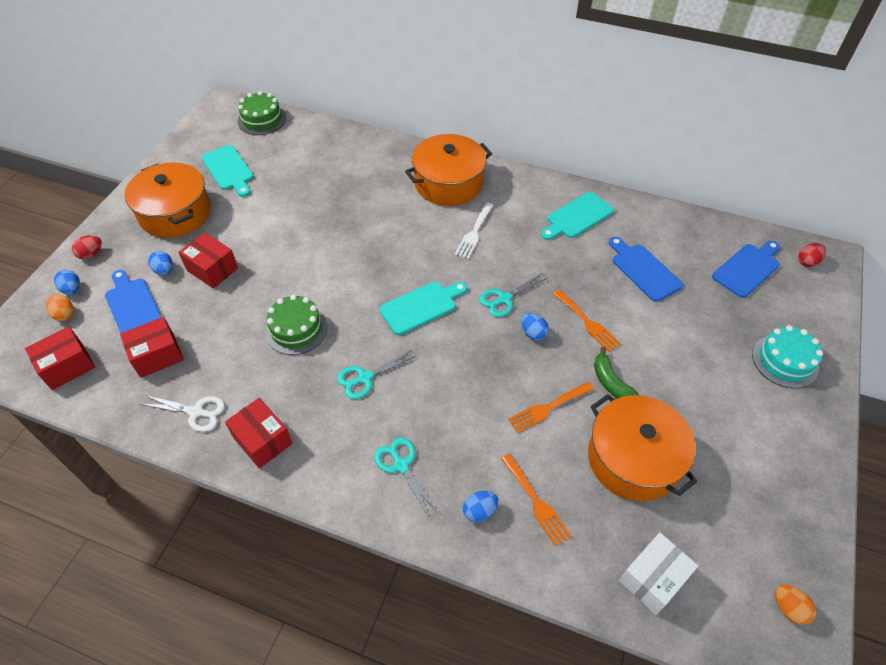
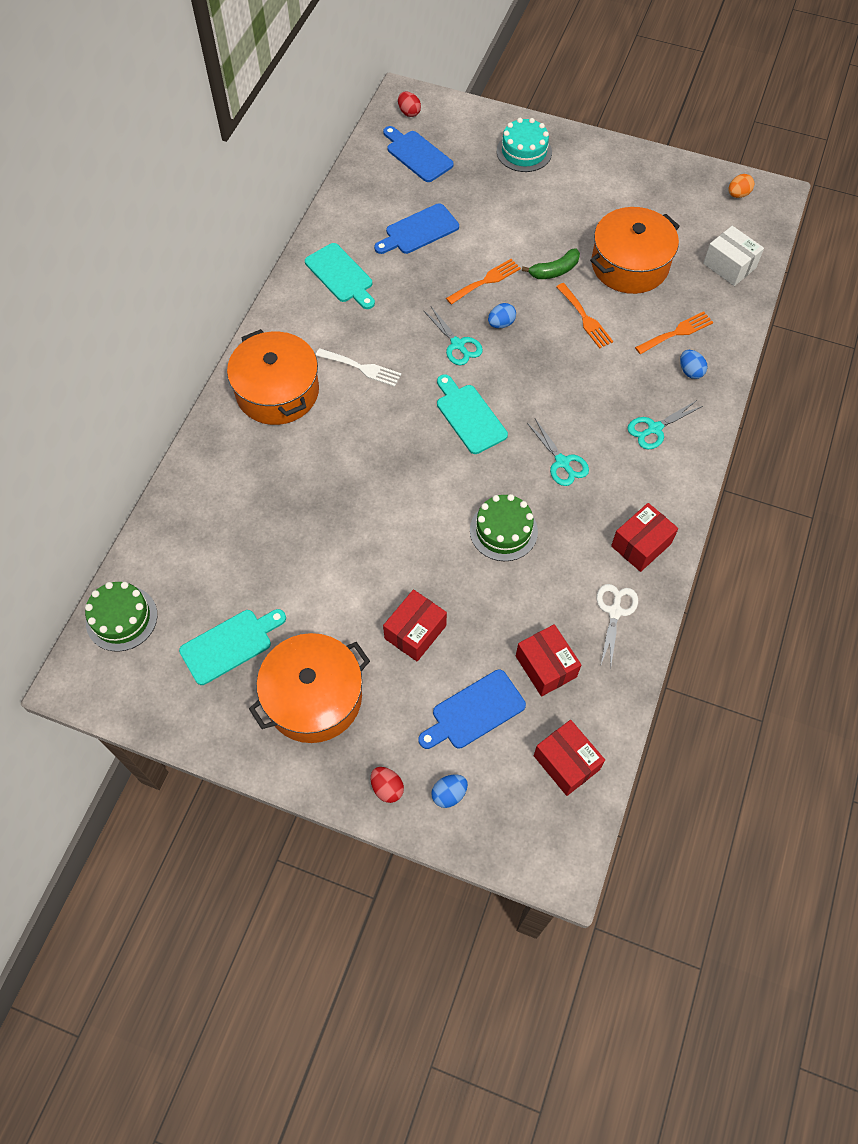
camera: 90 degrees left, 10 degrees up
orange egg [46,294,74,321] -> none
blue egg [148,251,173,275] -> none

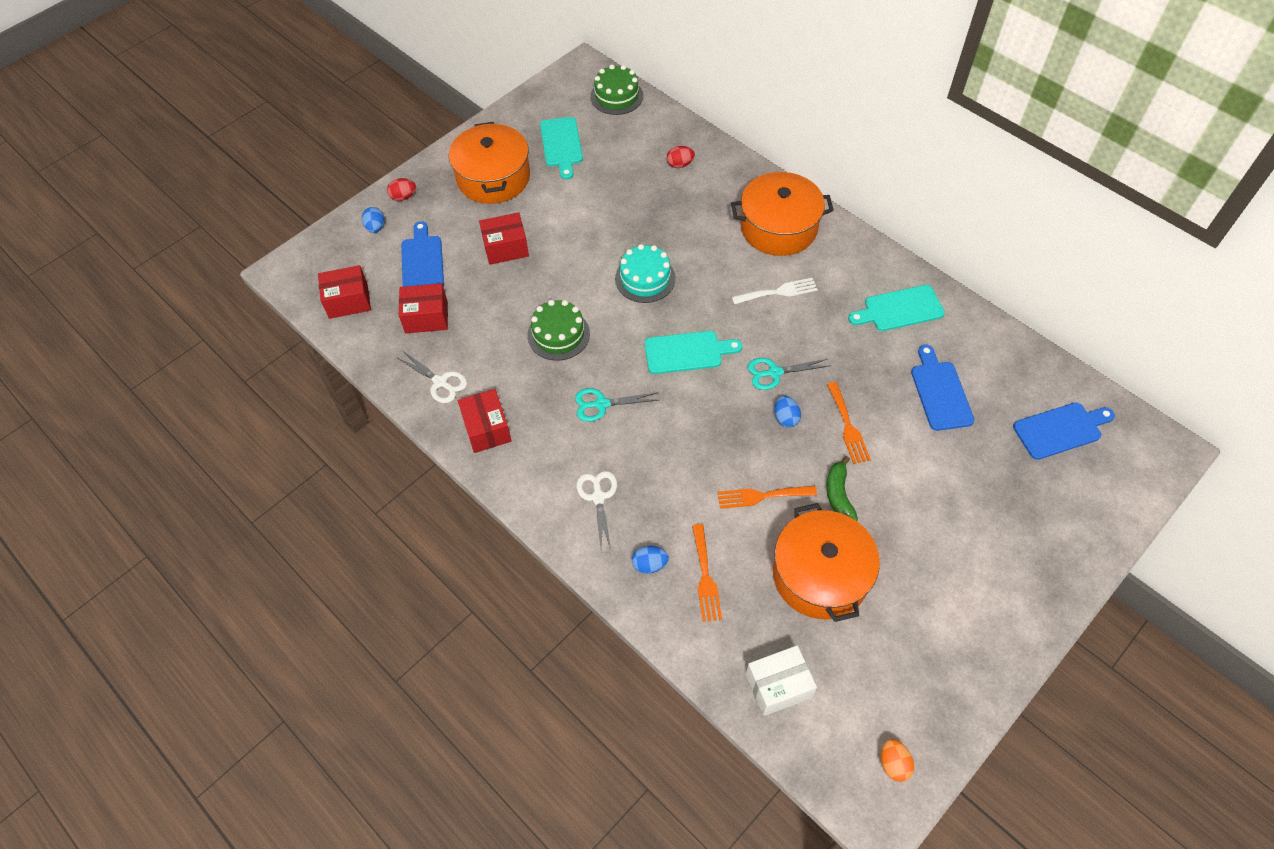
camera: 115 degrees right, 5 degrees down
white fork [316,348,401,387] -> white fork turned 150 degrees counterclockwise [731,278,818,304]
red box [383,589,447,661] -> red box turned 75 degrees counterclockwise [479,212,529,265]
red egg [398,92,421,117] -> red egg moved to [667,146,695,168]
turquoise cake [497,118,552,172] -> turquoise cake moved to [615,244,676,303]
turquoise scissors [627,400,703,449] -> white scissors [576,471,617,549]

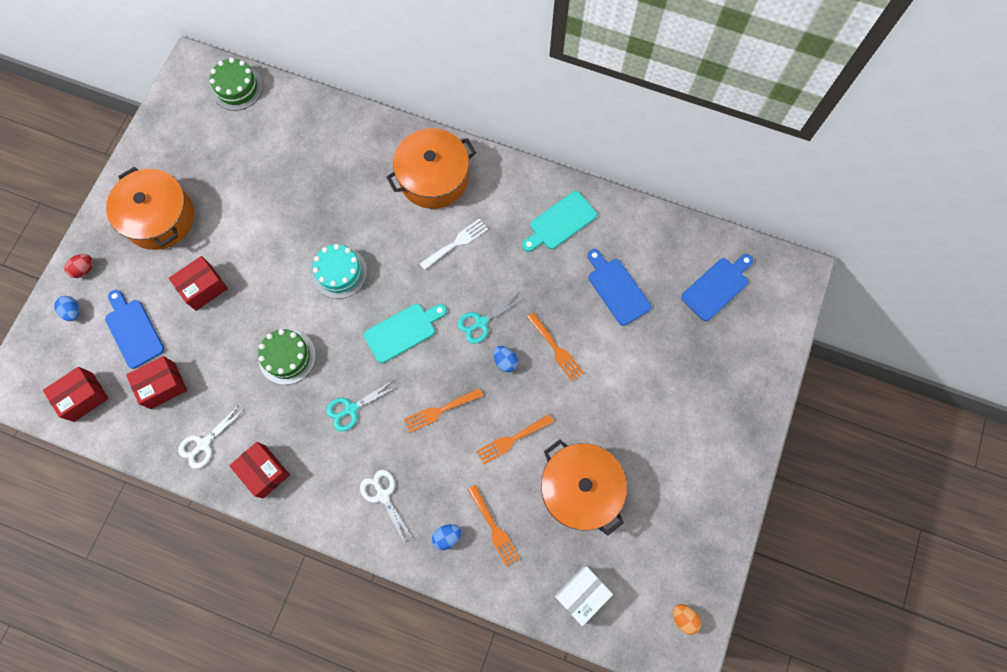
camera: 25 degrees left, 15 degrees up
white scissors [396,351,467,403] -> white scissors turned 120 degrees clockwise [178,404,243,469]
turquoise cutting board [540,117,583,180] -> none
red egg [667,146,695,168] -> none
green banana [826,456,858,521] -> none
none -> orange fork [404,388,483,433]

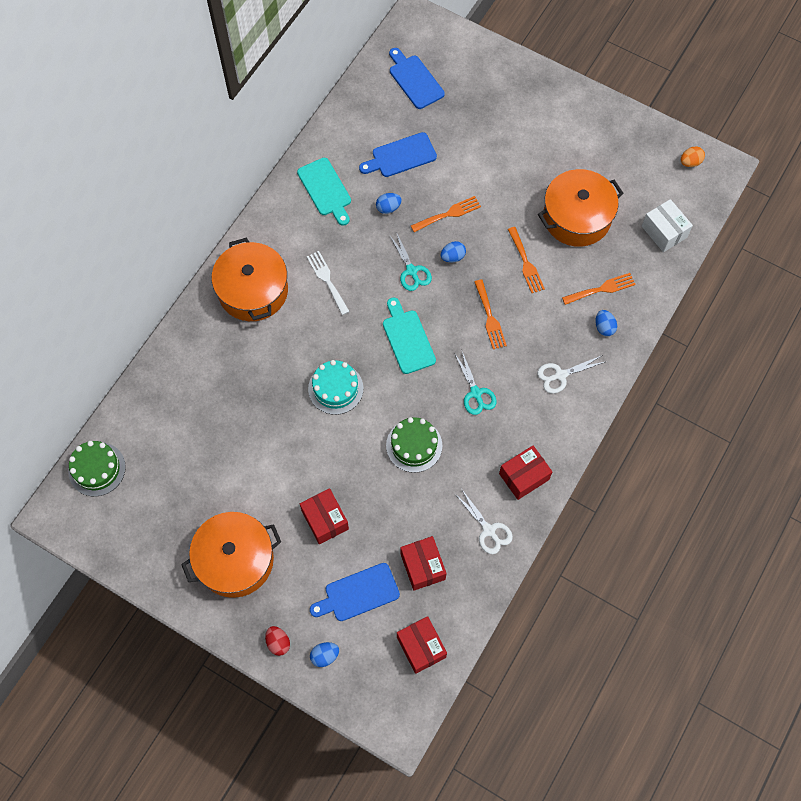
camera: 80 degrees left, 5 degrees down
none -> blue egg [376,193,402,214]

